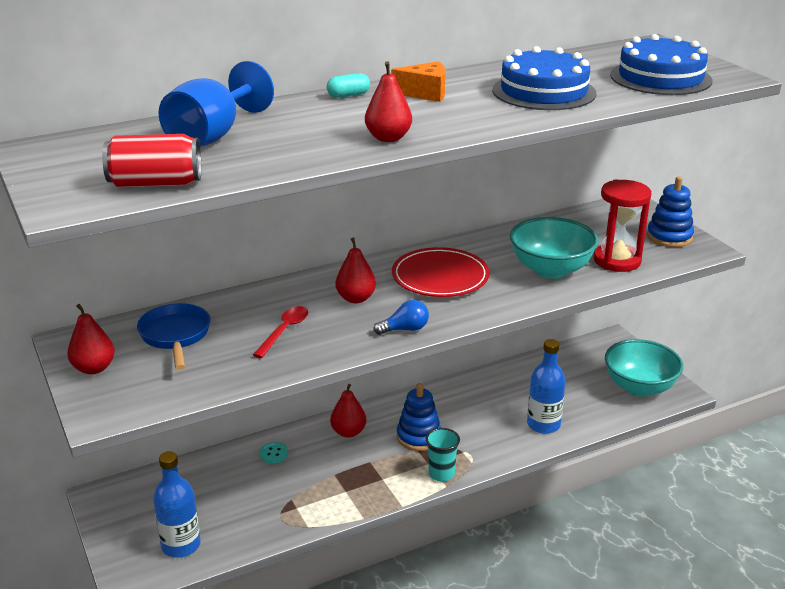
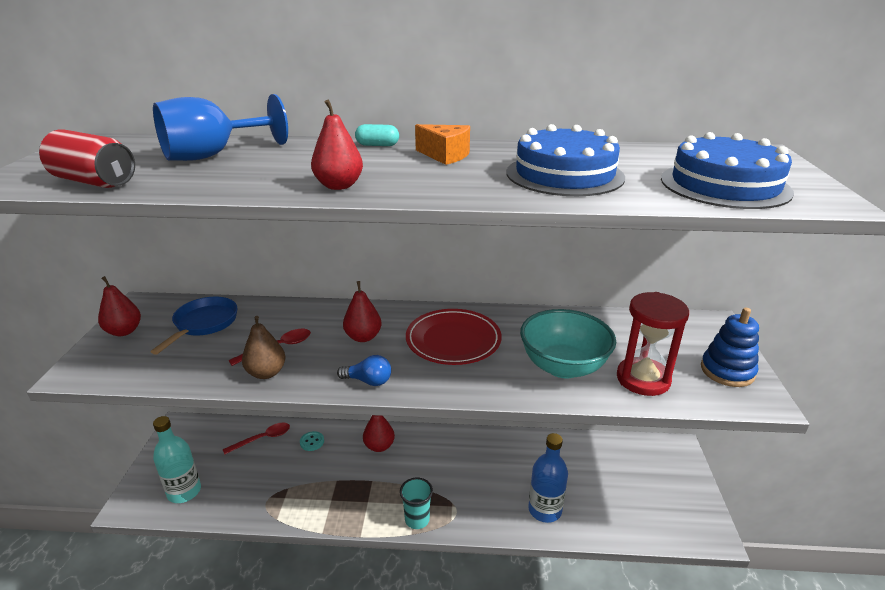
camera: 30 degrees right, 0 degrees up
blue bottle [153,451,201,558] -> turquoise bottle [153,416,201,503]
blue stacking toy [397,383,441,451] -> none
turquoise bowl [605,339,683,397] -> none
none -> red spoon [223,423,290,455]
none -> brown pear [242,316,286,379]

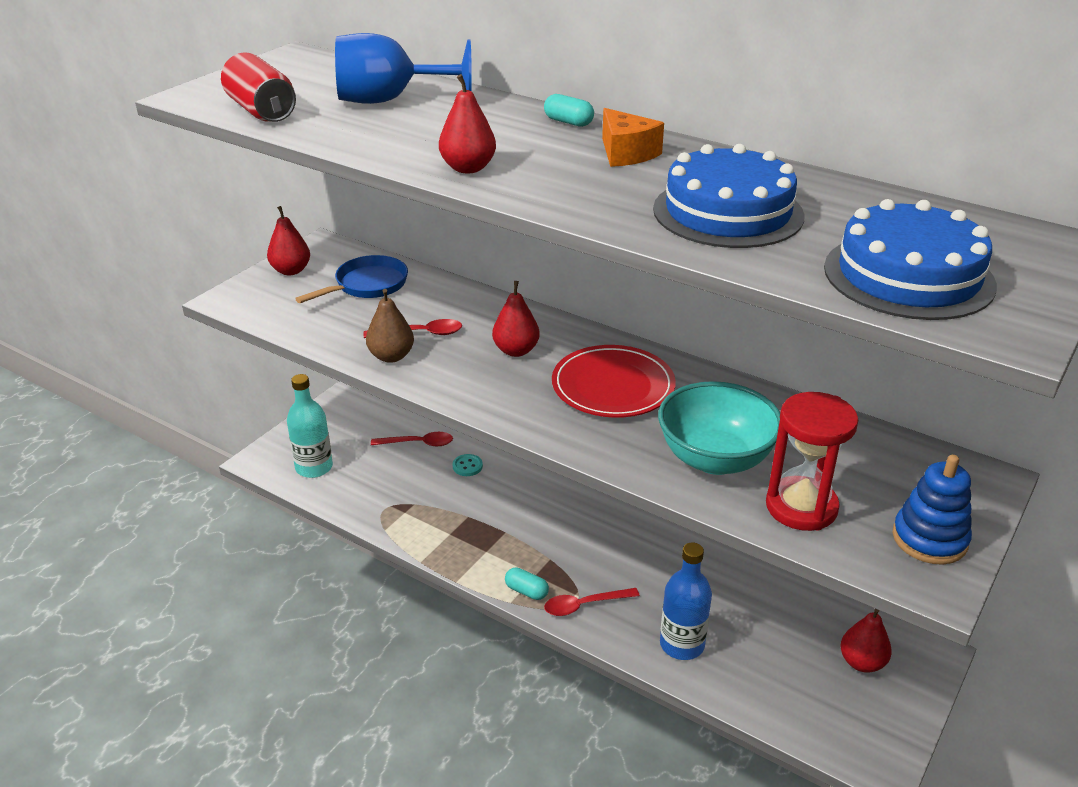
camera: 30 degrees right, 5 degrees up
blue light bulb [337,355,391,386] -> none
red pear [363,415,395,452] -> red pear moved to [840,609,892,672]
turquoise cup [400,478,433,529] -> turquoise capsule [505,567,549,600]
none -> red spoon [544,588,640,616]

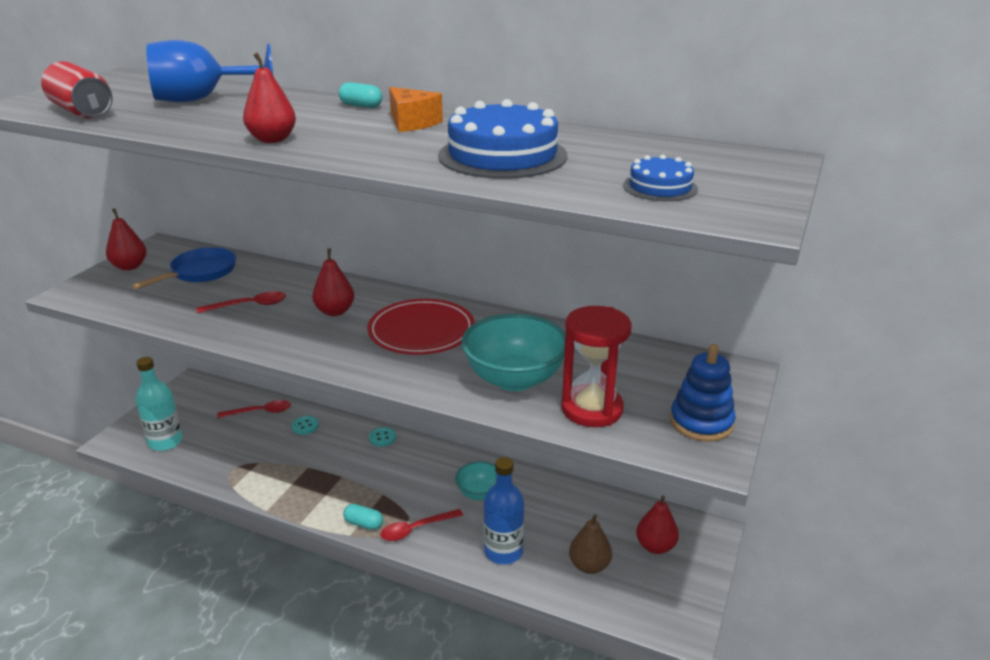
camera: 10 degrees left, 5 degrees down
brown pear [366,289,414,363] -> brown pear moved to [569,514,612,574]
blue cake [824,199,997,320] -> blue cake [623,155,698,201], size x0.52
none -> turquoise button [369,427,396,447]
none -> turquoise bowl [455,461,497,500]

